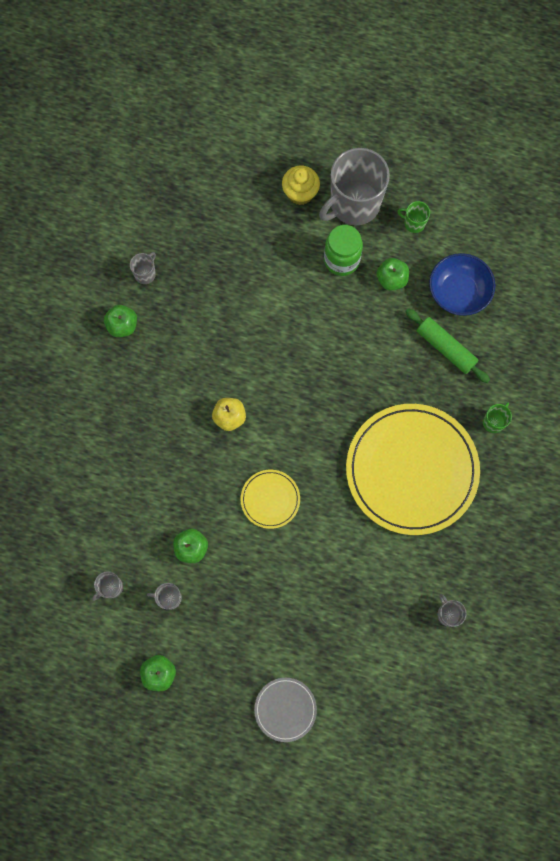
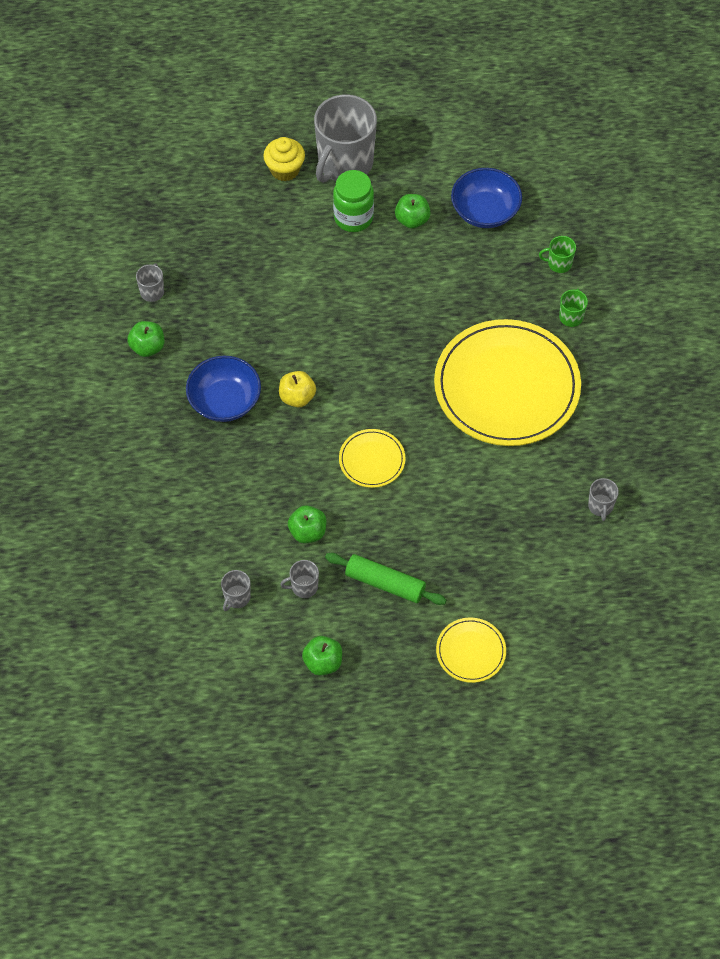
camera: 20 degrees left, 15 degrees down
grey plate [254,678,317,742] -> yellow plate [436,618,506,683]
green mug [397,201,430,233] -> green mug moved to [539,236,576,273]
green rolling pin [405,308,490,383] -> green rolling pin moved to [325,553,447,605]
grey mug [437,594,467,627] -> grey mug turned 135 degrees counterclockwise [588,478,619,521]
none -> blue bowl [186,356,261,422]

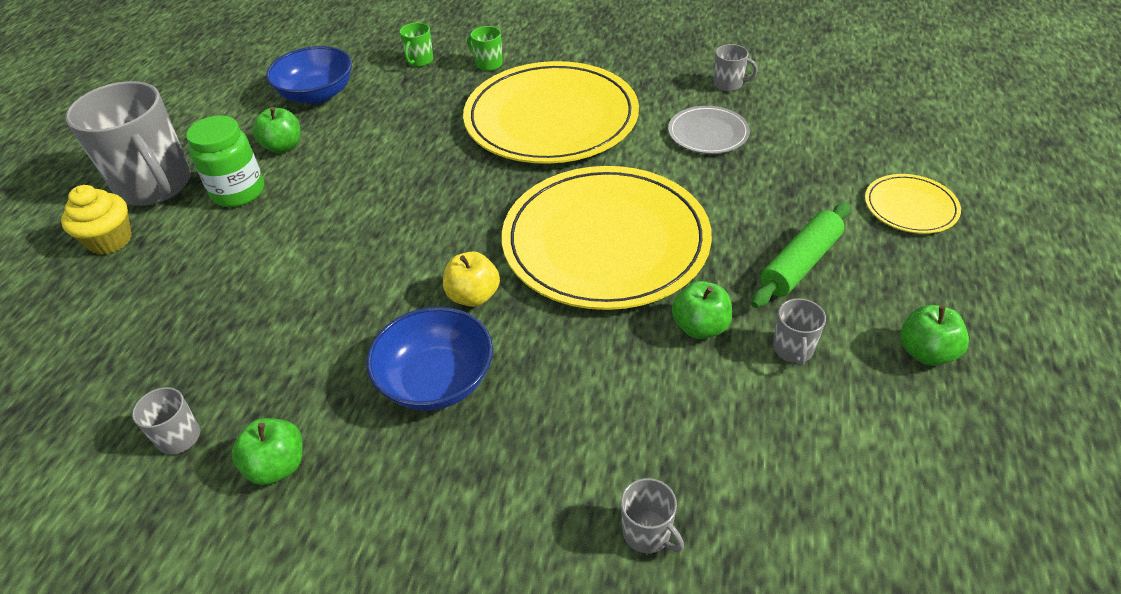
camera: 70 degrees left, 15 degrees down
grey mug [221,570,251,611] -> grey mug moved to [621,478,684,553]
yellow plate [339,429,406,488] -> yellow plate [502,166,712,310], size x2.24
none -> grey plate [668,106,750,154]

